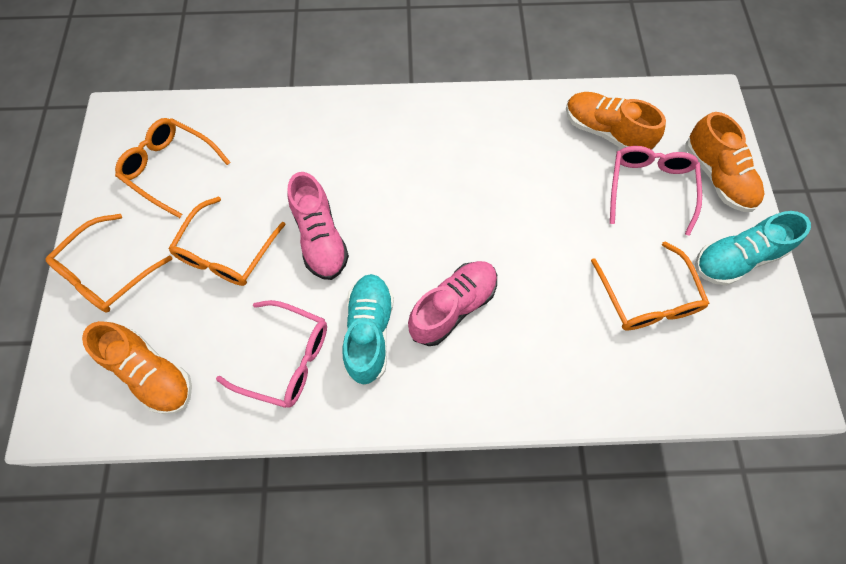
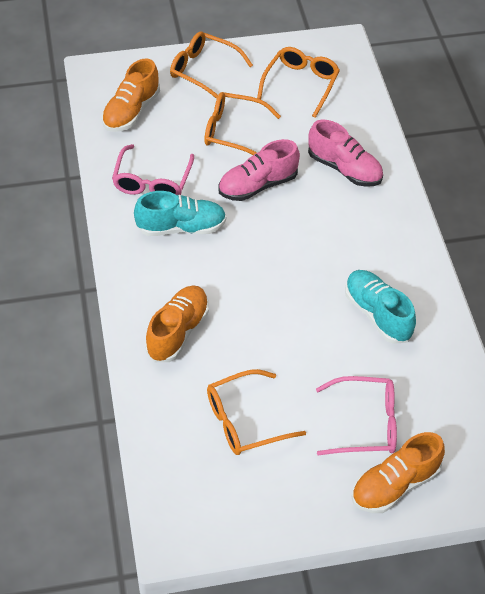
camera: 80 degrees right, 15 degrees down
pink shoe [408,261,497,346] -> pink shoe moved to [308,120,383,187]
orange shoe [566,92,666,150] -> orange shoe moved to [145,285,209,362]
turquoise shoe [695,211,811,286] -> turquoise shoe moved to [345,270,416,344]

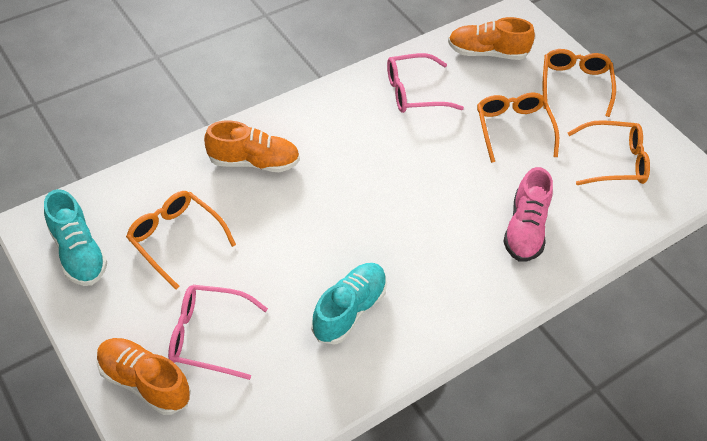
camera: 65 degrees right, 0 degrees up
turquoise shoe [134,191,226,236] -> turquoise shoe moved to [44,189,107,286]
pink shoe [218,139,300,201] -> none
pink glasses [316,376,397,455] -> pink glasses turned 120 degrees clockwise [168,285,268,380]

